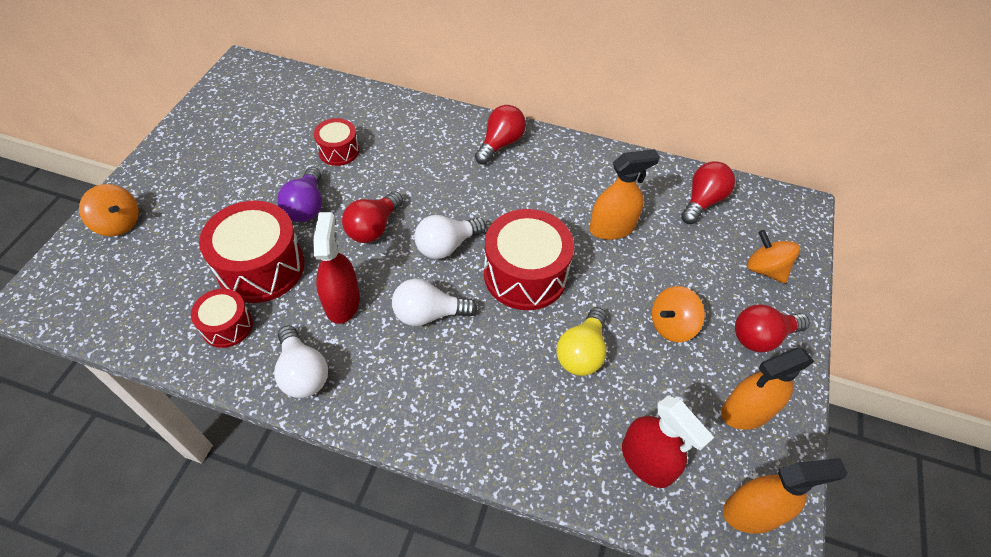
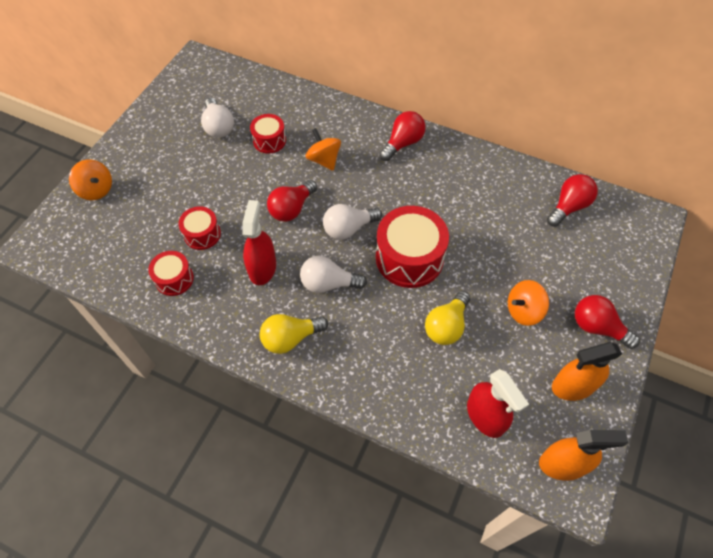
camera: 10 degrees right, 5 degrees up
red drum [199,201,304,303] -> red drum [178,206,221,250], size x0.55
white light bulb [274,326,328,398] -> white light bulb moved to [201,98,234,138]
purple light bulb [277,167,322,222] -> none
orange spray bottle [589,149,660,240] -> none
red light bulb [735,304,810,352] -> red light bulb turned 45 degrees clockwise [575,295,640,349]
orange spinning top [747,230,800,283] -> orange spinning top moved to [306,128,341,171]
none -> yellow light bulb [260,314,328,354]

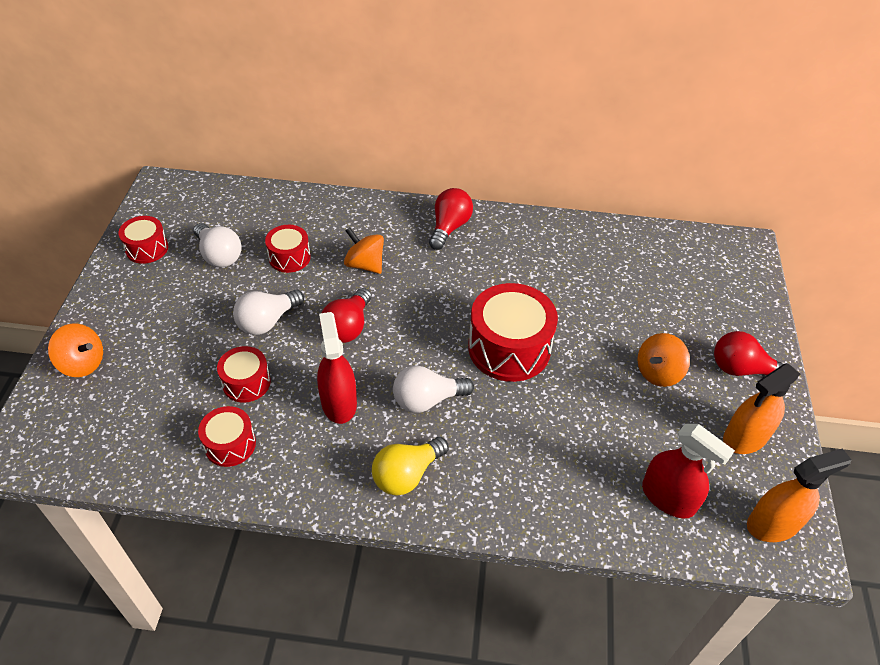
camera: 20 degrees left, 10 degrees down
white light bulb [323,204,382,240] -> white light bulb moved to [233,290,304,335]
yellow light bulb [425,291,470,345] -> none
red light bulb [547,174,598,227] -> none
none -> red drum [118,216,168,264]

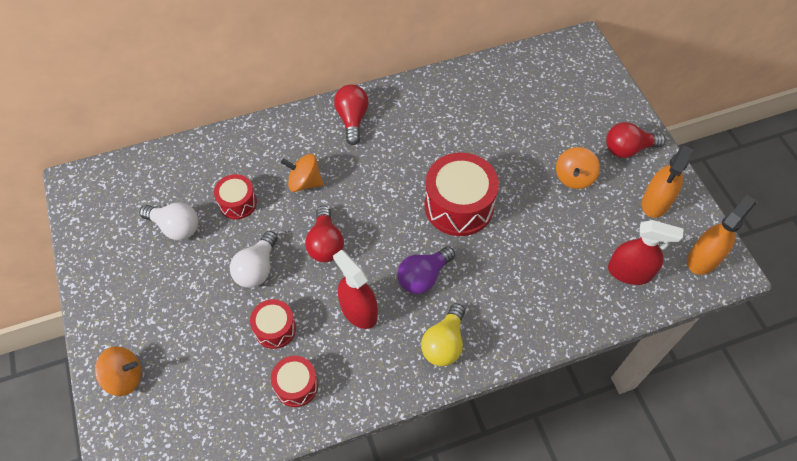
camera: 25 degrees left, 10 degrees up
red drum [118,216,168,264] -> none
white light bulb [393,366,474,413] -> purple light bulb [397,246,455,294]

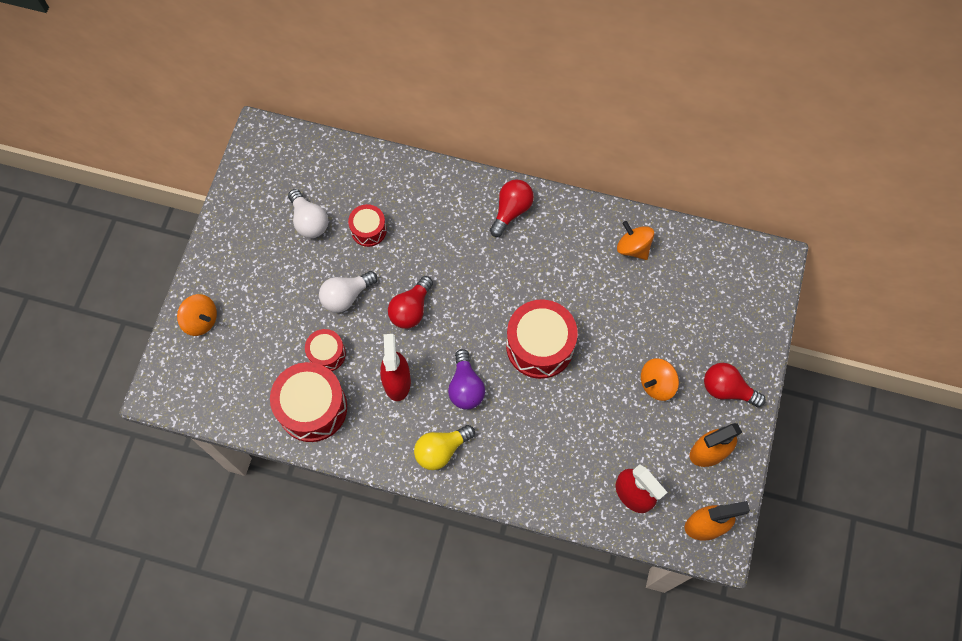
camera: 35 degrees right, 10 degrees up
red drum [271,356,318,407] -> red drum [270,362,347,442], size x1.82
orange spinning top [281,154,323,192] -> orange spinning top moved to [617,221,654,260]
purple light bulb [397,246,455,294] -> purple light bulb turned 90 degrees counterclockwise [448,349,485,410]

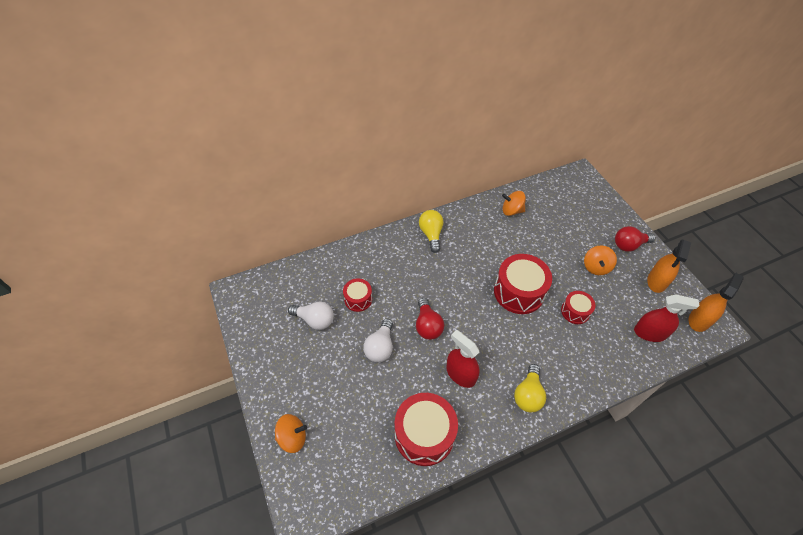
camera: 40 degrees left, 15 degrees down
red drum [305,329,346,371] -> red drum moved to [561,291,595,324]
purple light bulb [448,349,485,410] -> none
red light bulb [490,179,534,237] -> yellow light bulb [419,210,443,253]

